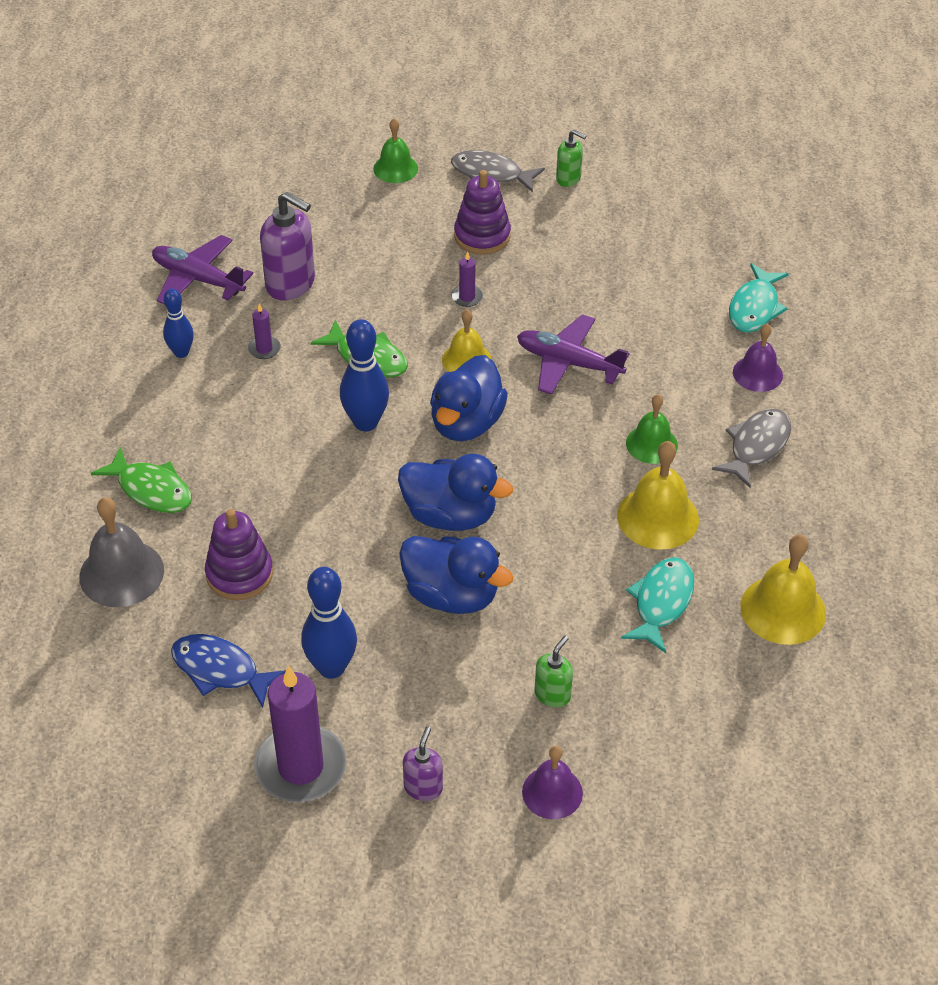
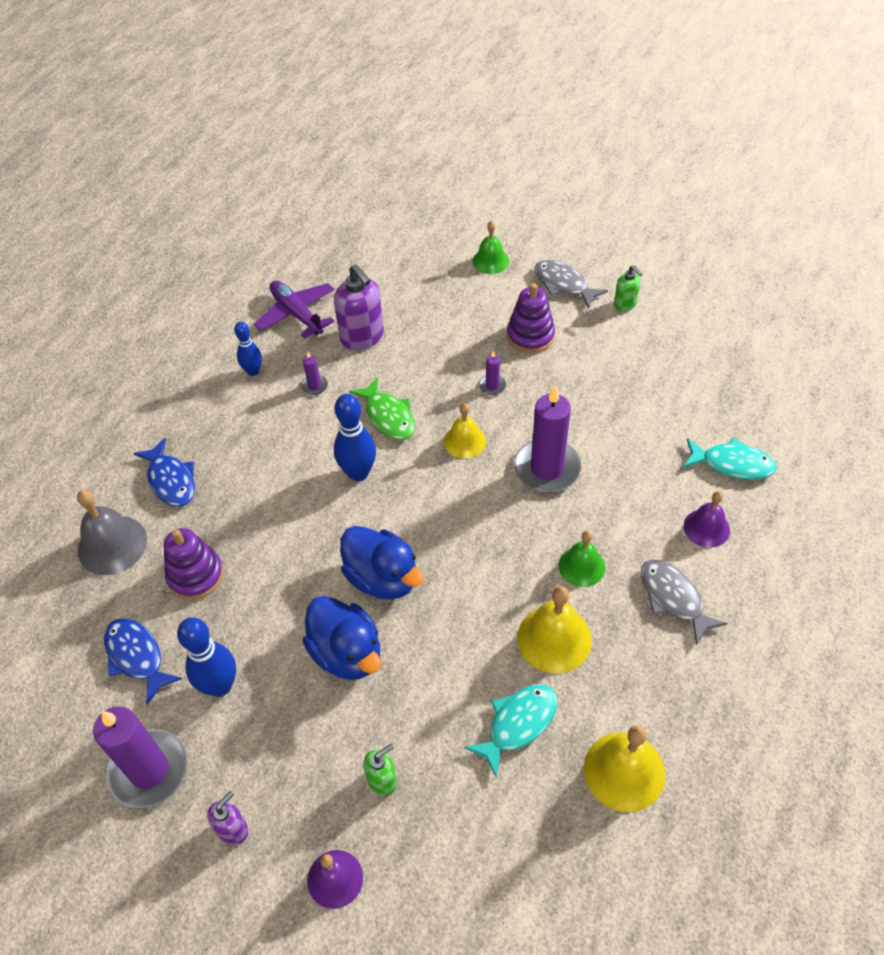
camera: 25 degrees right, 5 degrees up
green fish [91,447,192,513] -> blue fish [133,438,195,507]
blue duck [430,355,508,441] -> none
purple plane [517,314,629,395] -> purple candle [514,386,581,492]
grey fish [712,409,791,488] -> grey fish turned 90 degrees counterclockwise [640,560,727,645]
turquoise fish [729,263,789,333] -> turquoise fish turned 120 degrees counterclockwise [683,438,777,480]

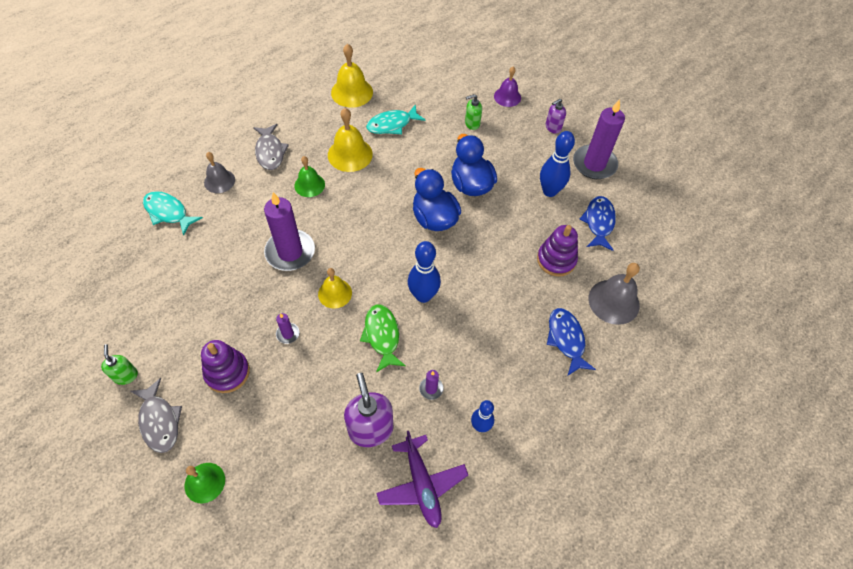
camera: 165 degrees left, 5 degrees up
blue fish [104,618,182,704] -> blue fish turned 150 degrees counterclockwise [580,196,616,251]
purple bell [684,491,730,548] -> grey bell [204,152,235,193]

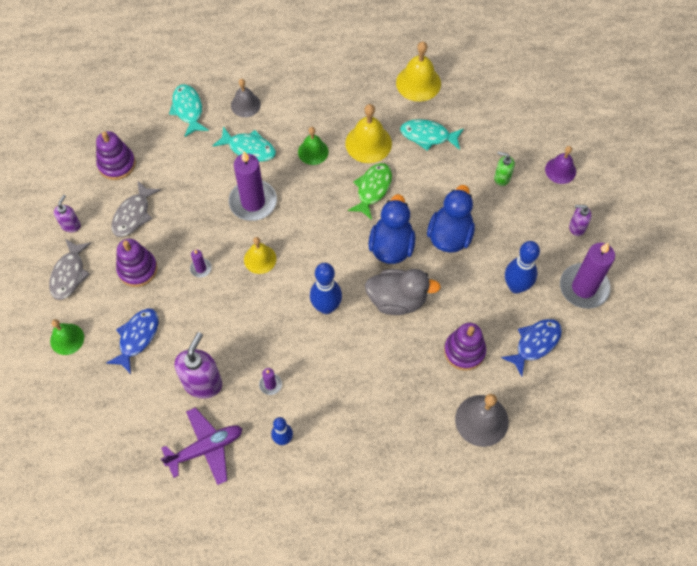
camera: 40 degrees right, 5 degrees up
green soap dispenser [101,344,138,385] -> purple soap dispenser [54,195,81,232]
grey fish [253,124,289,170] -> grey fish moved to [112,181,161,237]
green fish [360,304,406,372] -> green fish moved to [348,163,392,220]
purple plane [376,431,468,528] -> purple plane turned 135 degrees counterclockwise [161,407,242,485]
blue fish [547,308,596,375] -> blue fish moved to [106,308,158,374]
none -> purple stacking toy [96,131,136,180]
none -> turquoise fish [213,126,276,162]
none -> grey duck [365,269,441,315]

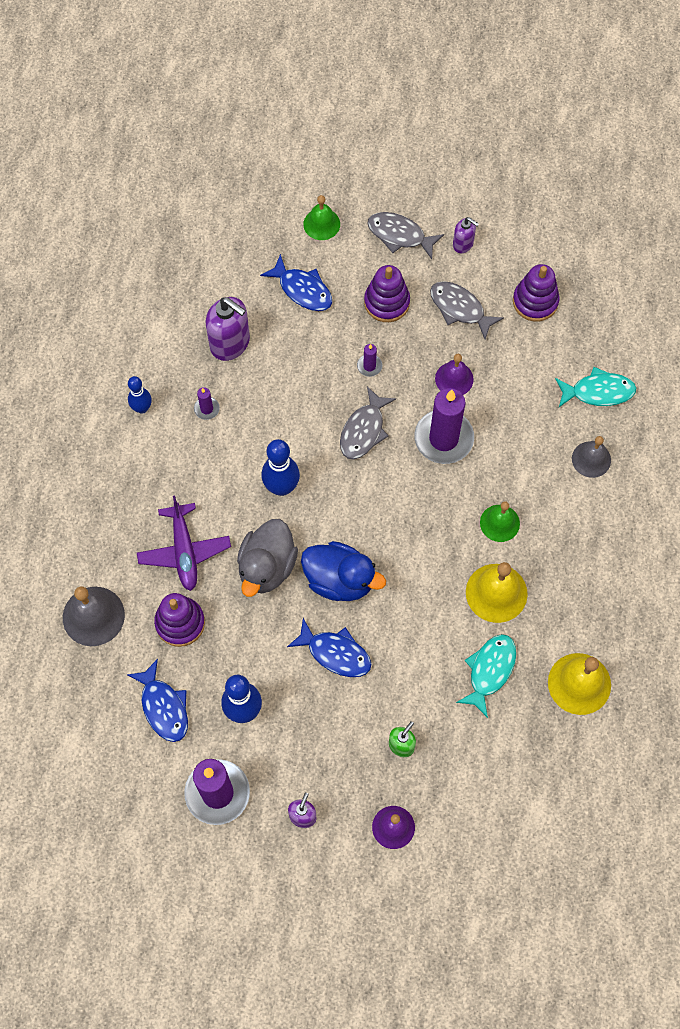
camera: 105 degrees right, 5 degrees up
purple plane [161,407,242,485] -> purple plane moved to [137,496,231,591]
turquoise fish [213,126,276,162] -> none
yellow bell [244,237,276,274] -> grey fish [340,386,396,460]
green fish [348,163,392,220] -> none
blue duck [427,185,475,253] -> blue fish [287,618,371,677]
none -> purple bell [435,354,474,395]

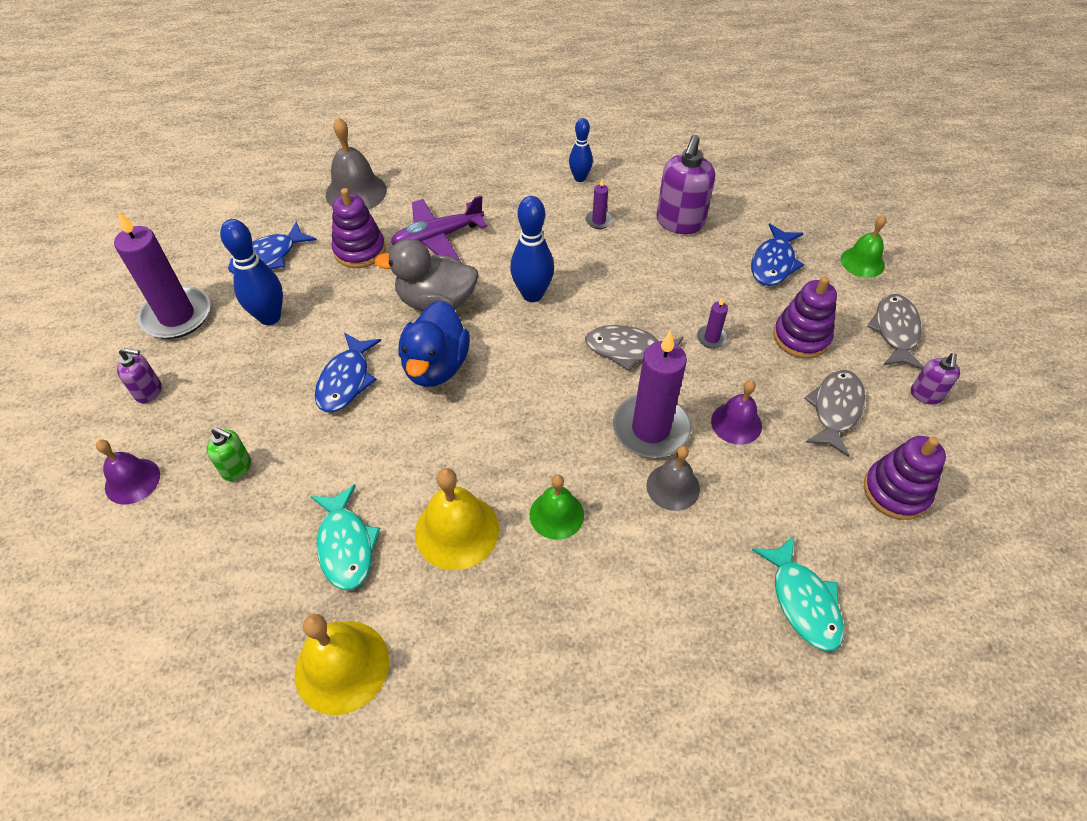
camera: 75 degrees right, 15 degrees down
turquoise fish [456,634,516,718] -> turquoise fish turned 60 degrees clockwise [310,484,380,590]
grey bell [572,436,611,478] -> grey bell moved to [646,446,700,511]

